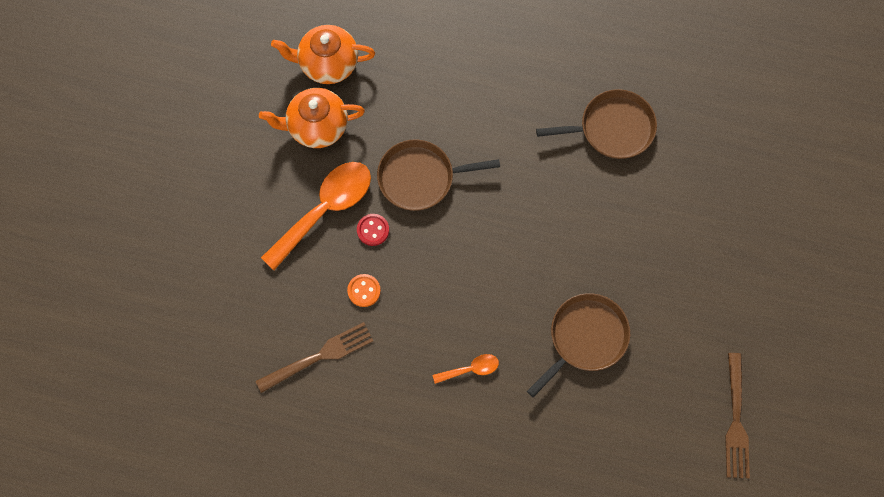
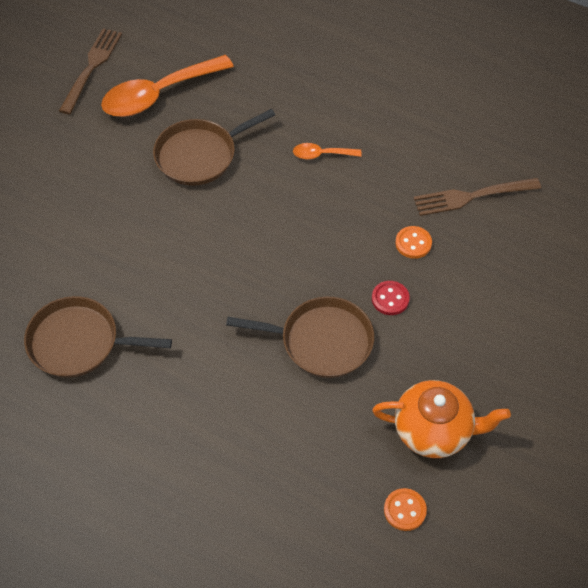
camera: 165 degrees left, 15 degrees down
orange spoon [261,162,371,270] -> orange spoon moved to [101,55,234,117]
orange teapot [271,25,375,84] -> orange button [384,488,427,531]

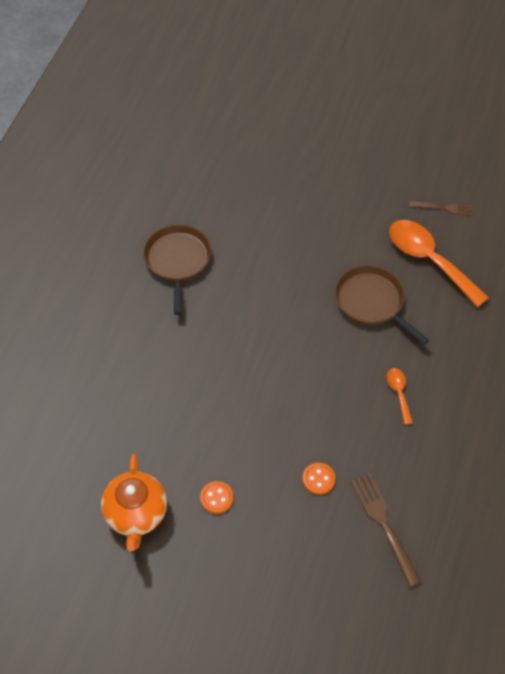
camera: 80 degrees right, 0 degrees up
brown fork [59,28,122,114] -> brown fork [409,201,473,216], size x0.63
brown pan [226,297,374,378] -> none
red button [372,281,410,315] -> none
orange button [384,488,427,531] -> orange button moved to [200,481,233,514]

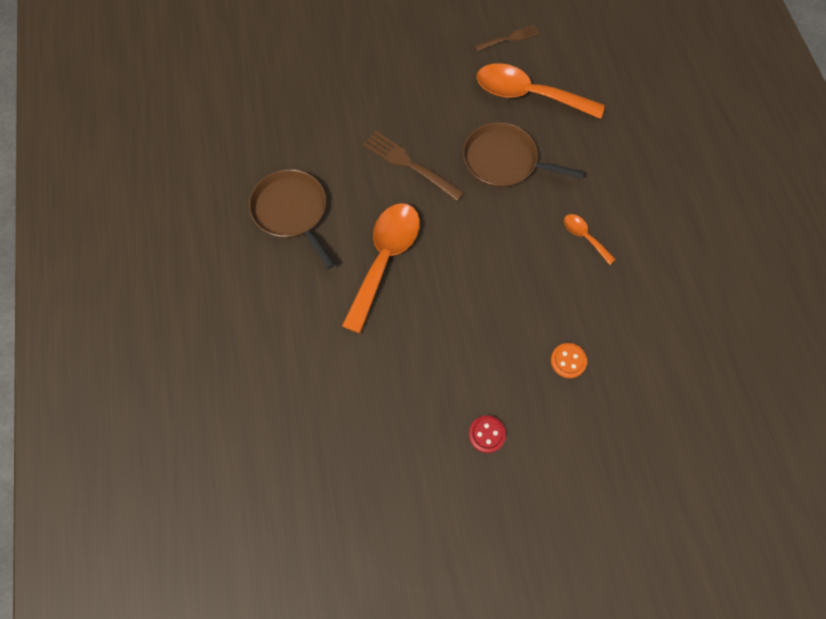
camera: 30 degrees left, 10 degrees up
orange teapot [101,454,167,551] -> none
orange button [200,481,233,514] -> red button [469,415,506,453]
brown fork [351,474,421,587] -> brown fork moved to [363,131,465,201]
none -> orange spoon [342,203,420,333]

